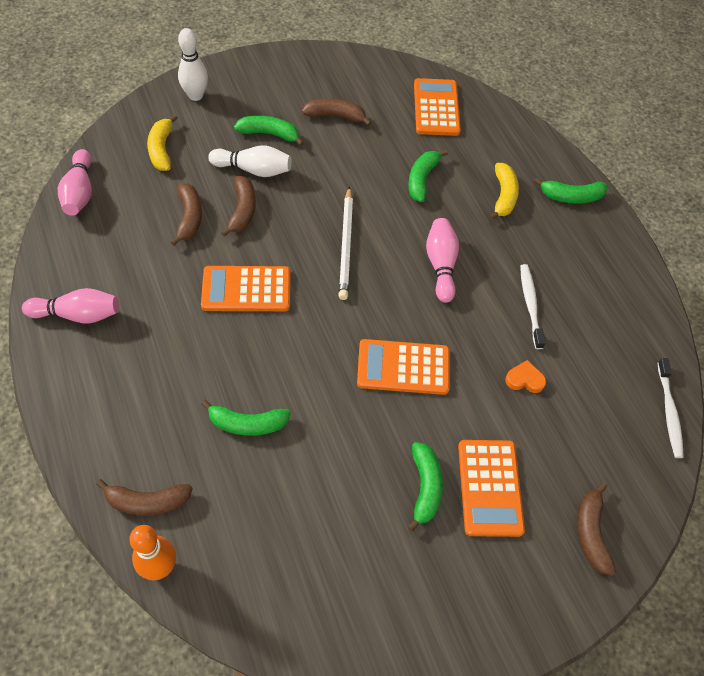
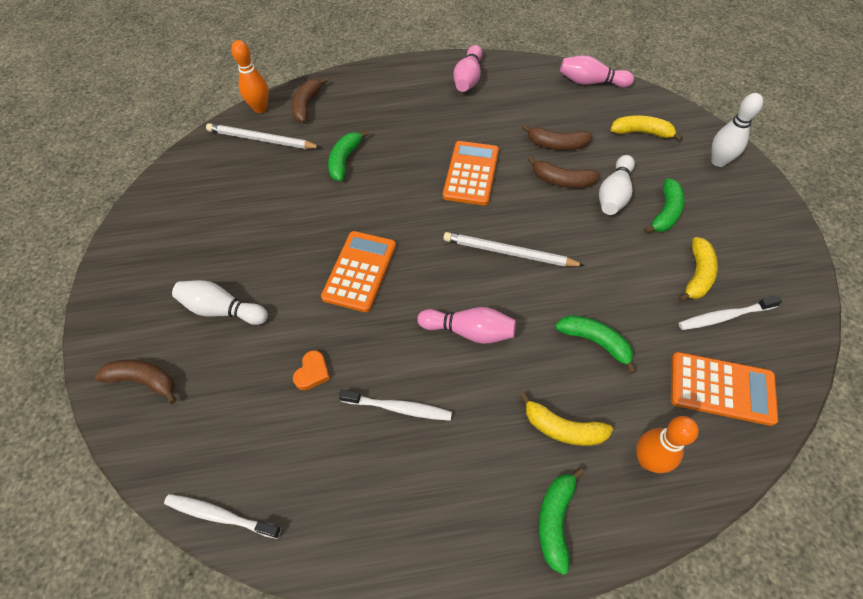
camera: 110 degrees right, 0 degrees up
brown banana [302,98,372,126] -> yellow banana [678,237,718,302]
green banana [408,442,443,532] -> none
orange calculator [458,440,525,537] -> white bowling pin [172,280,268,325]
none -> white pencil [206,123,321,149]
none -> orange bowling pin [636,416,699,473]
none -> white toothbrush [679,295,782,330]

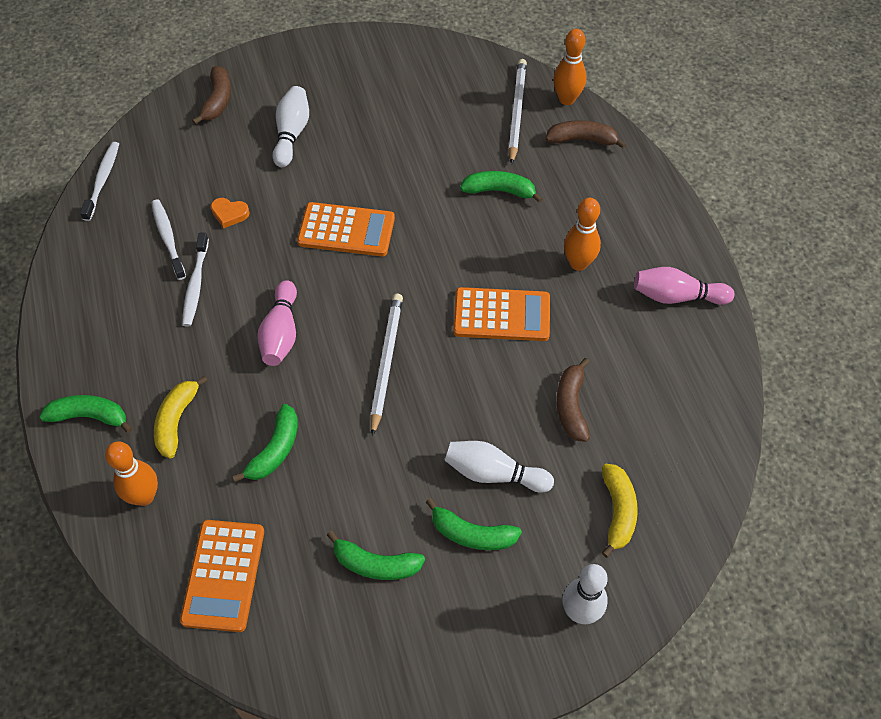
camera: 80 degrees right, 0 degrees up
brown banana [527,156,600,188] -> none
pink bowling pin [560,55,634,87] -> none
yellow banana [678,237,718,302] -> green banana [327,531,425,580]
white toothbrush [679,295,782,330] -> white toothbrush moved to [151,199,186,280]
none -> orange bowling pin [564,198,601,271]

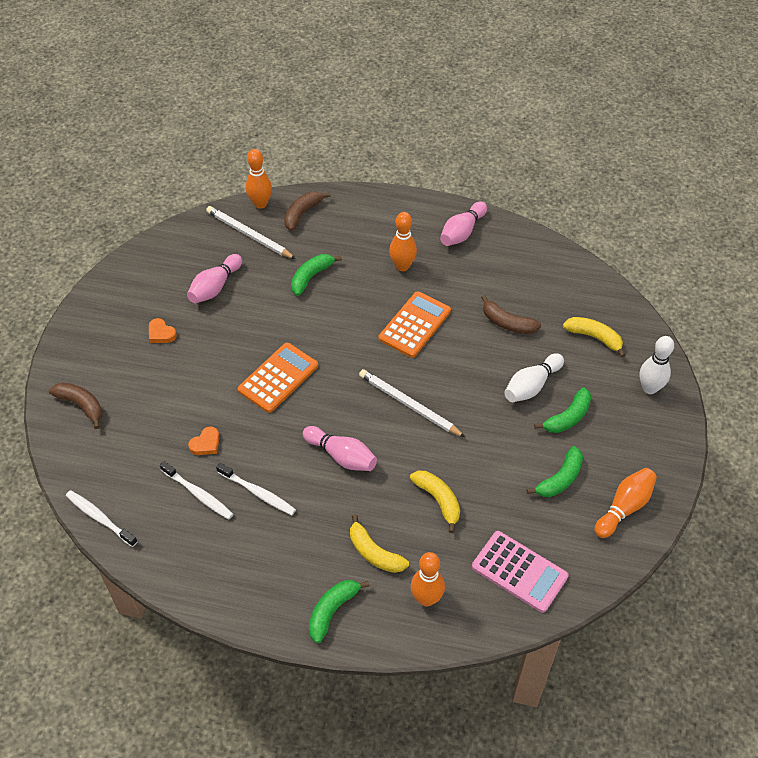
camera: 60 degrees left, 5 degrees down
white toothbrush [151,199,186,280] -> white toothbrush turned 150 degrees counterclockwise [160,461,233,520]
orange calculator [180,520,264,632] -> pink calculator [472,531,569,613]
green banana [233,404,298,482] -> yellow banana [410,471,460,533]
white bowling pin [273,86,309,167] -> none
none -> orange heart [149,318,177,343]
none -> pink bowling pin [187,254,242,303]
none -> orange bowling pin [595,468,657,538]

